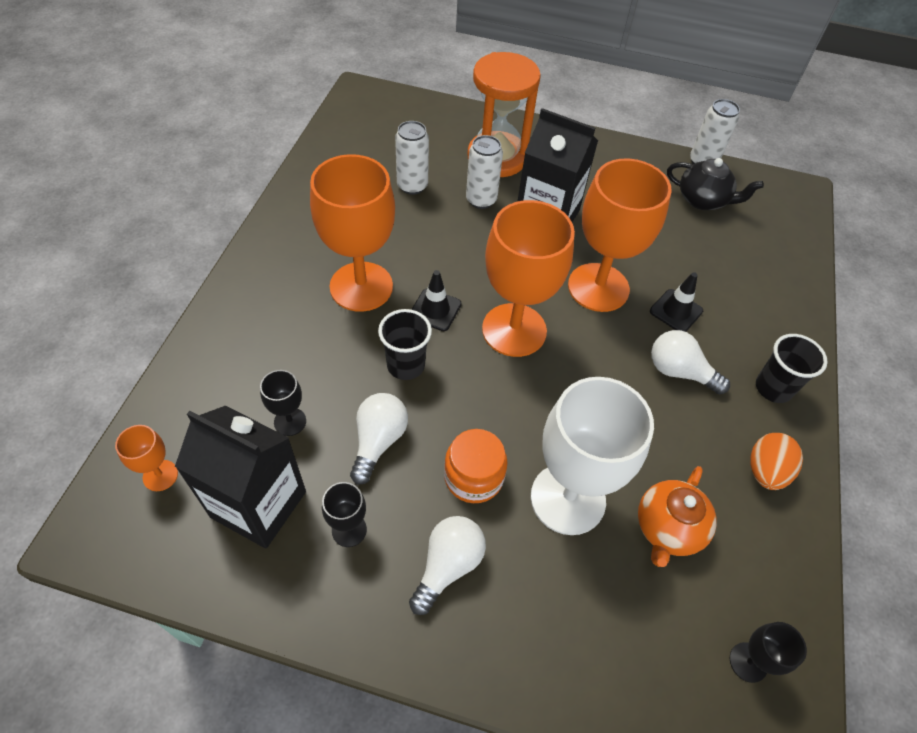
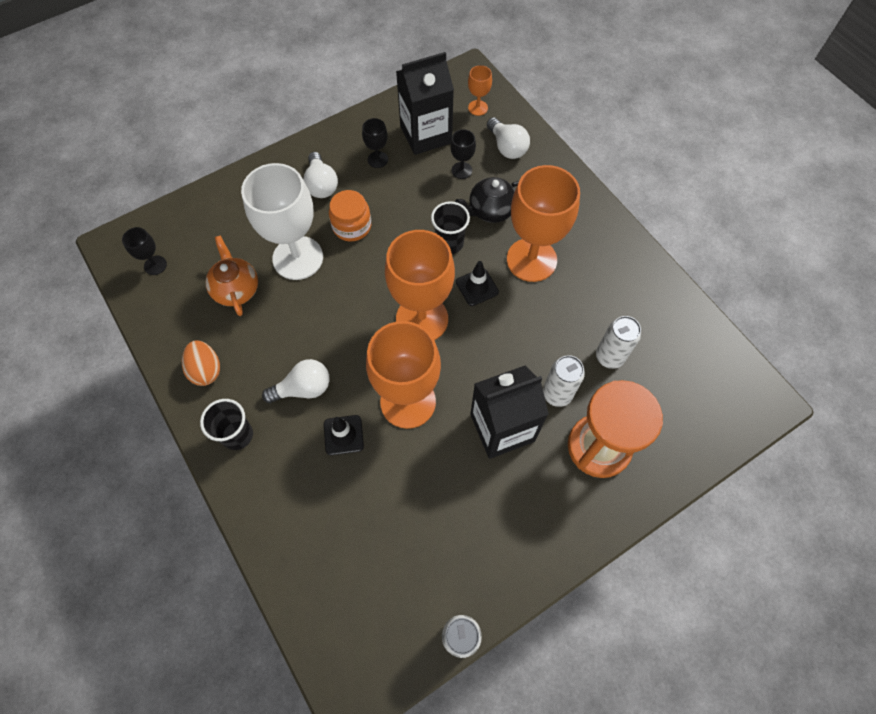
camera: 135 degrees right, 10 degrees up
white light bulb [350,393,408,485] -> white light bulb moved to [487,117,530,159]
black teapot [667,158,764,210] -> black teapot moved to [455,177,519,223]

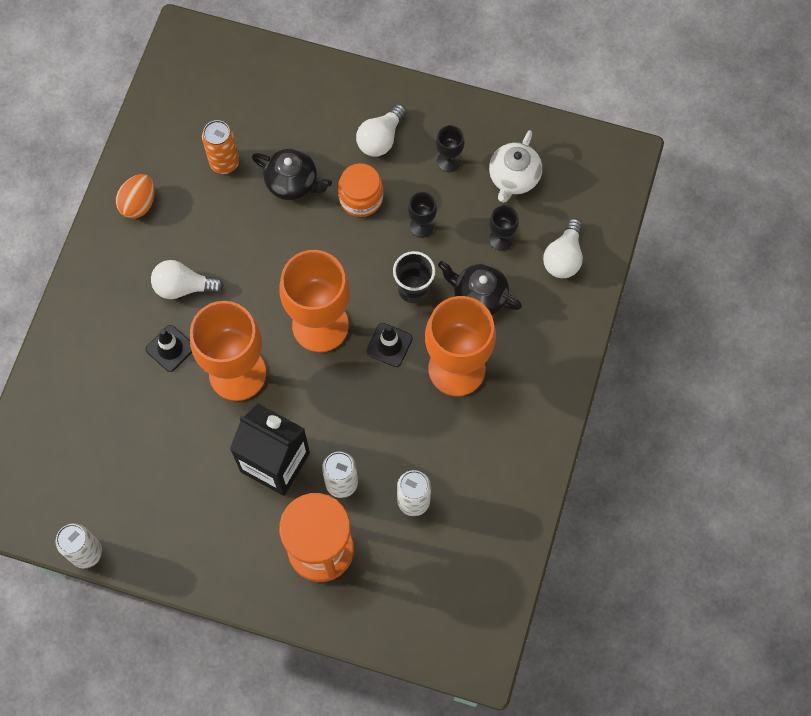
camera: 50 degrees right, 5 degrees up
black goblet [122,227,167,275] -> black goblet moved to [408,192,437,238]
black cup [200,399,253,450] -> none
orange teapot [206,235,258,316] -> orange can [202,120,239,174]
white goblet [241,163,323,280] -> black teapot [252,148,332,200]
white light bulb [262,359,330,403] -> white light bulb turned 150 degrees clockwise [151,260,224,299]
black carton [396,52,454,155] -> white teapot [489,130,542,203]
orange goblet [468,65,492,116] -> none

